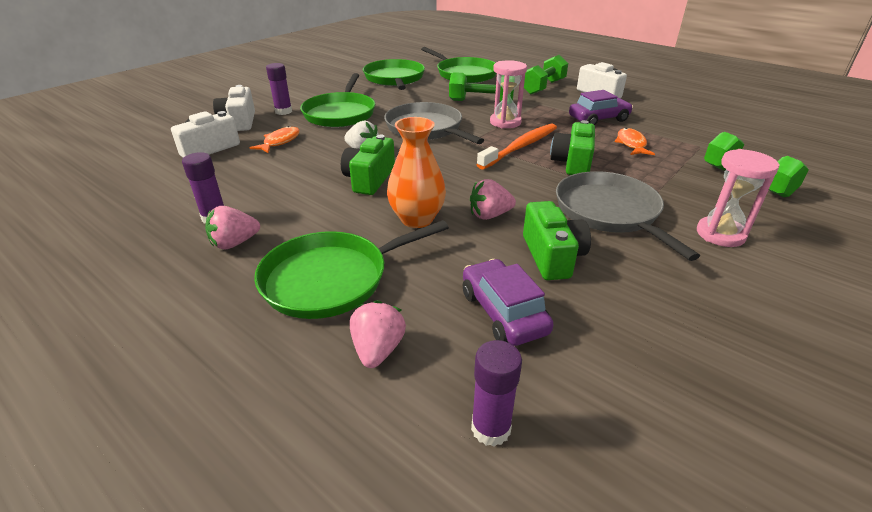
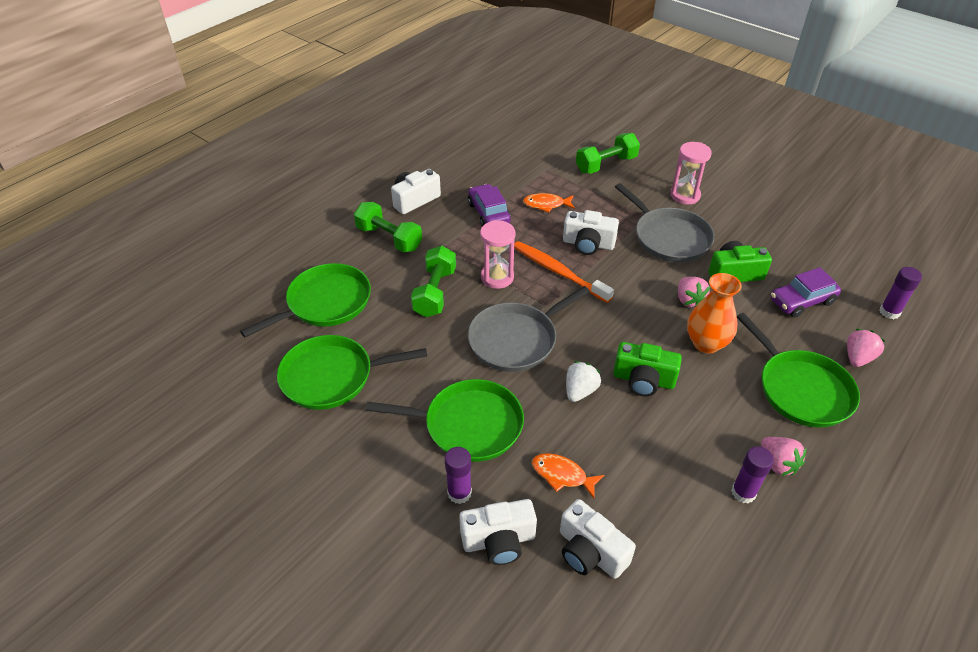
camera: 90 degrees left, 10 degrees up
pink strawberry [350,300,406,368] -> pink strawberry turned 120 degrees clockwise [847,329,885,367]
green camera [550,120,595,175] -> white camera [563,210,619,255]
grey pan [556,171,700,261] -> grey pan turned 105 degrees counterclockwise [615,183,714,262]

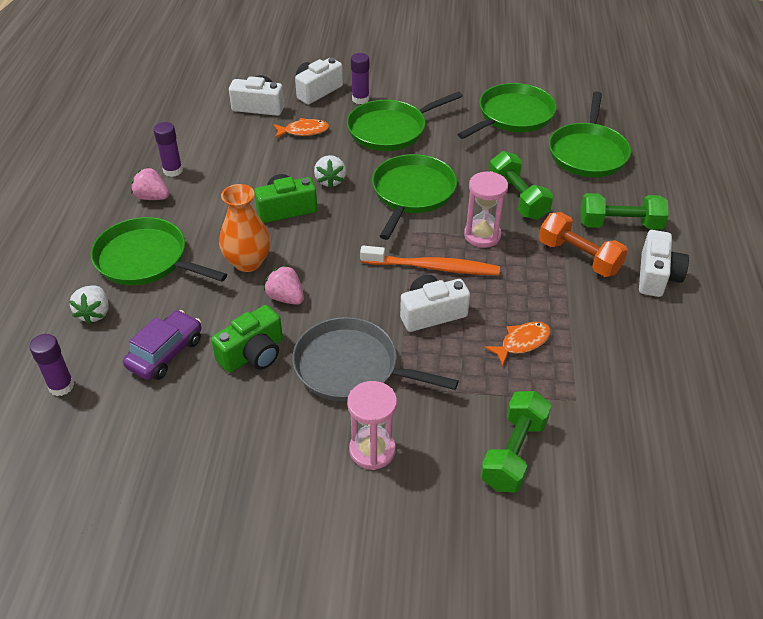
camera: 145 degrees right, 0 degrees up
purple car [468,184,511,227] -> none
grey pan [468,286,590,372] -> green pan [372,154,457,240]
pink strawberry [847,329,885,367] -> white strawberry [69,285,108,324]
none -> orange dumbbell [539,212,628,277]

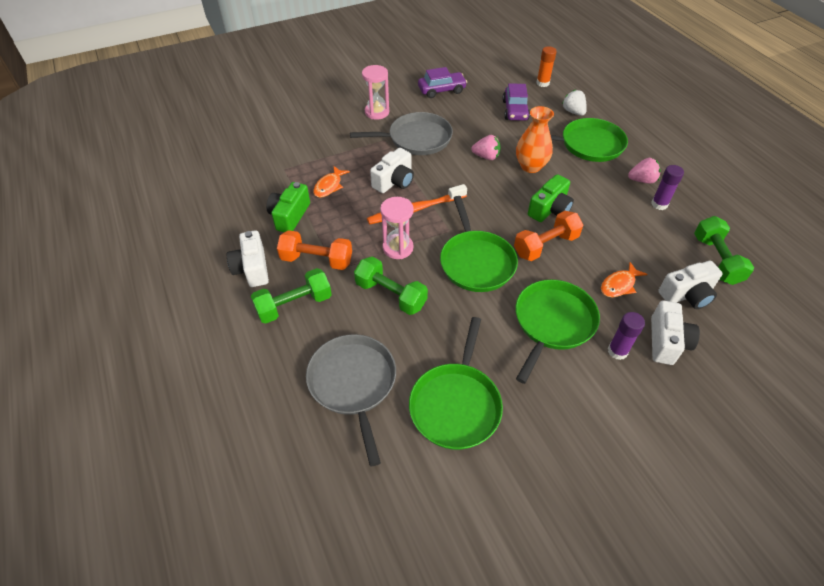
camera: 150 degrees right, 5 degrees up
purple glue stick [29,334,74,396] -> orange glue stick [536,46,557,87]
green camera [211,305,283,373] -> green camera moved to [266,182,310,232]
white strawberry [314,155,346,188] -> orange dumbbell [514,211,583,261]
green dumbbell [480,391,551,493] -> green dumbbell moved to [694,216,754,285]
green pan [549,92,631,177] -> grey pan [306,334,396,466]
none -> purple car [418,67,467,98]

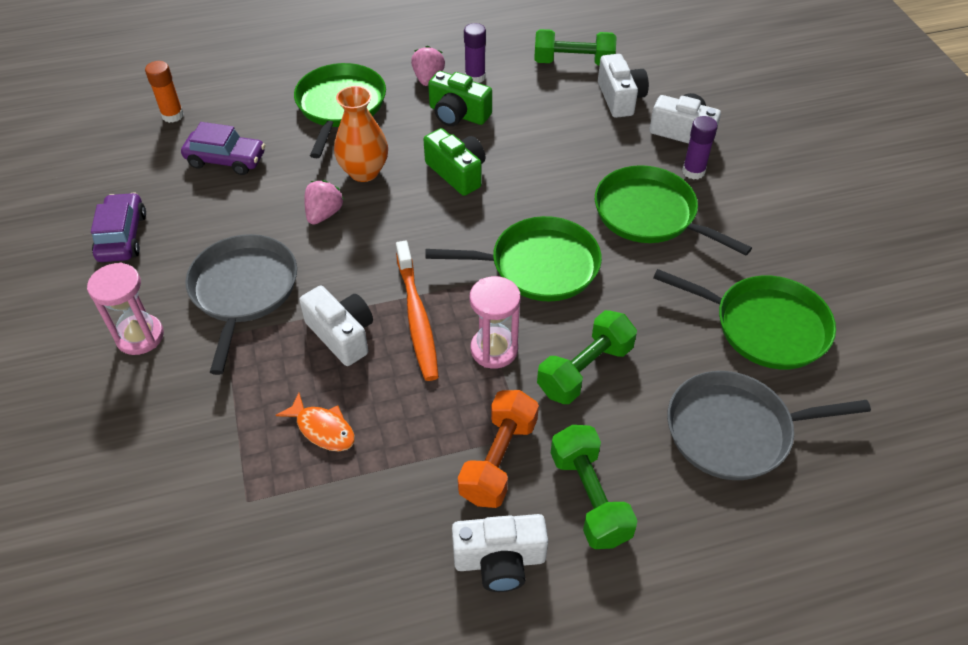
camera: 80 degrees left, 0 degrees up
green camera [266,182,310,232] -> green camera moved to [428,71,492,126]
orange dumbbell [514,211,583,261] -> none
white strawberry [562,89,587,116] -> none
orange fish [601,262,648,297] -> none

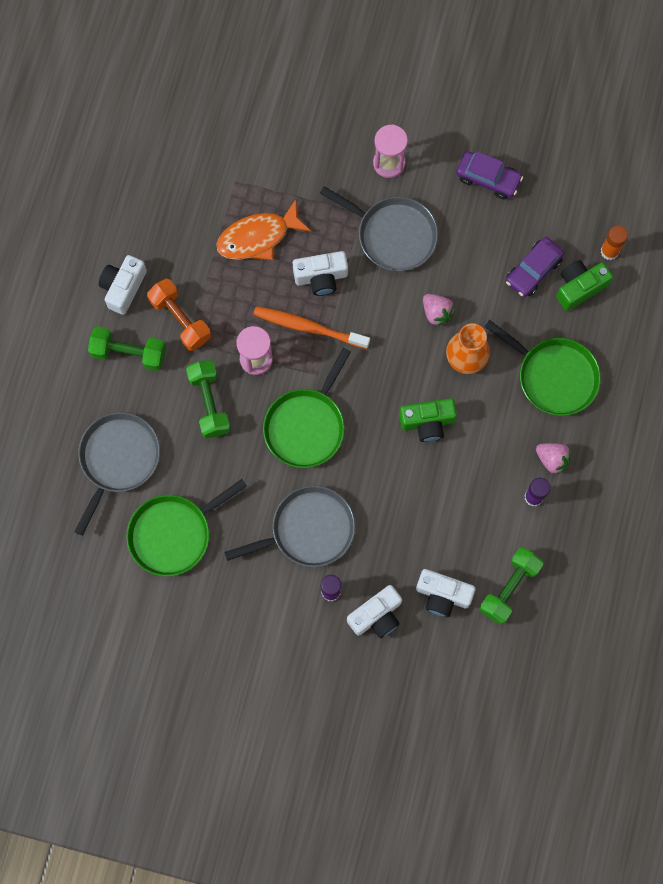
camera: 120 degrees right, 25 degrees up
orange fish [276,393,355,451] -> orange fish [216,199,311,260], size x1.69
green camera [428,71,492,126] -> green camera moved to [556,260,613,311]
green pan [595,165,752,255] -> grey pan [224,486,355,567]

